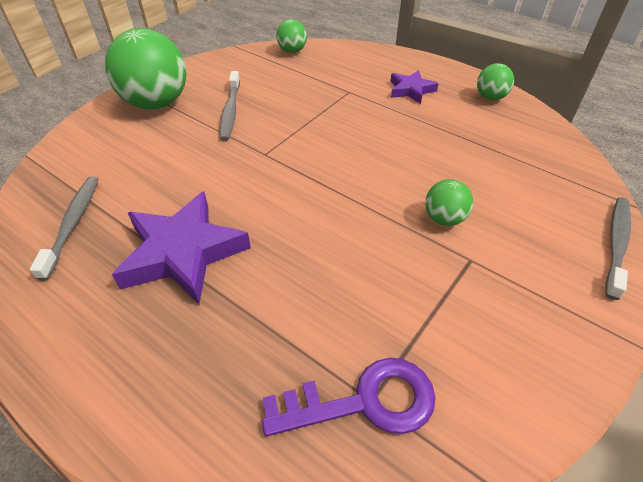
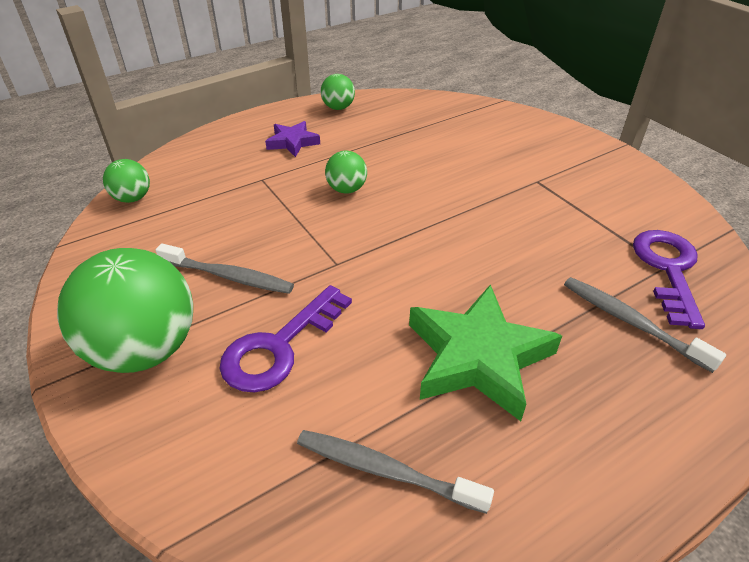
camera: 70 degrees left, 5 degrees down
purple star [112,192,251,304] -> green star [409,284,562,421]
green ball [425,179,473,226] -> green ball moved to [325,151,367,194]
grey toothbrush [605,197,631,300] -> grey toothbrush moved to [564,277,726,373]
none -> purple key [219,285,352,392]

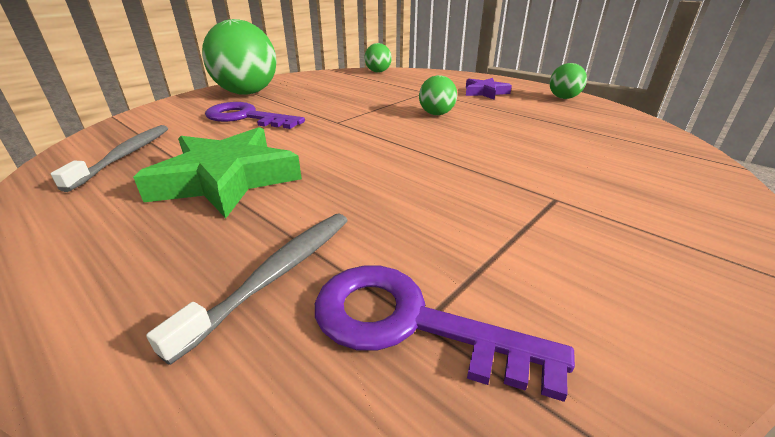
camera: 75 degrees right, 10 degrees down
grey toothbrush [155,244,294,294] -> none
purple key [633,230,705,329] -> purple key turned 150 degrees counterclockwise [315,265,575,402]

